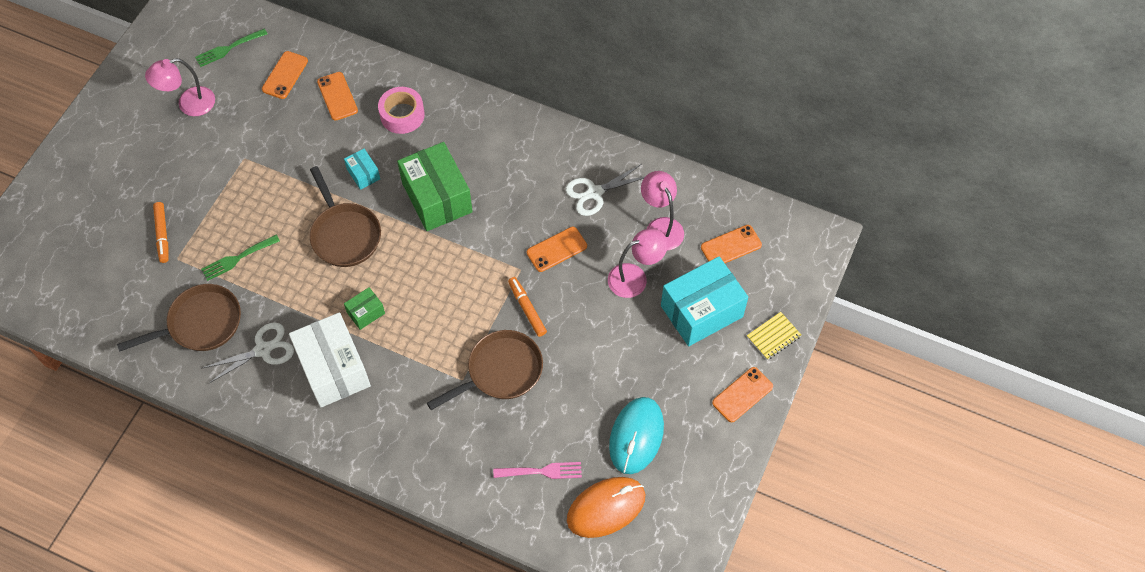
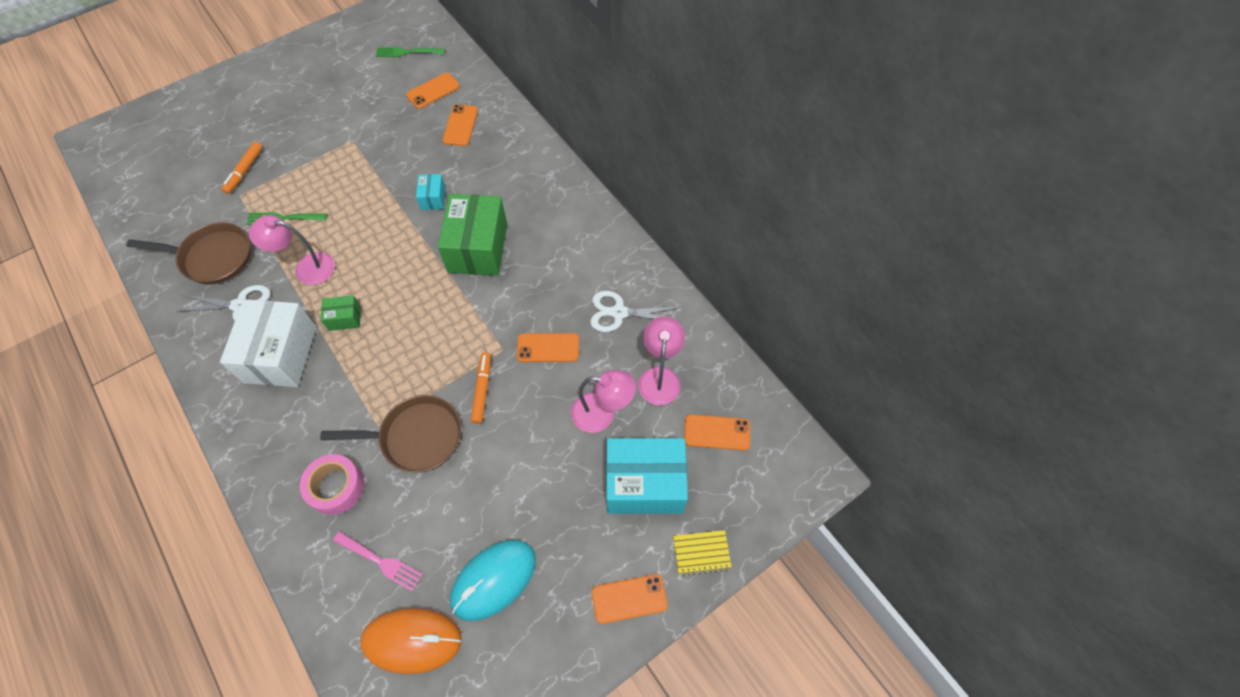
camera: 30 degrees right, 0 degrees up
pink lamp [145,58,215,116] -> pink lamp moved to [249,215,335,285]
brown pan [310,166,381,267] -> none
pink tape [378,87,425,134] -> pink tape moved to [300,454,364,515]

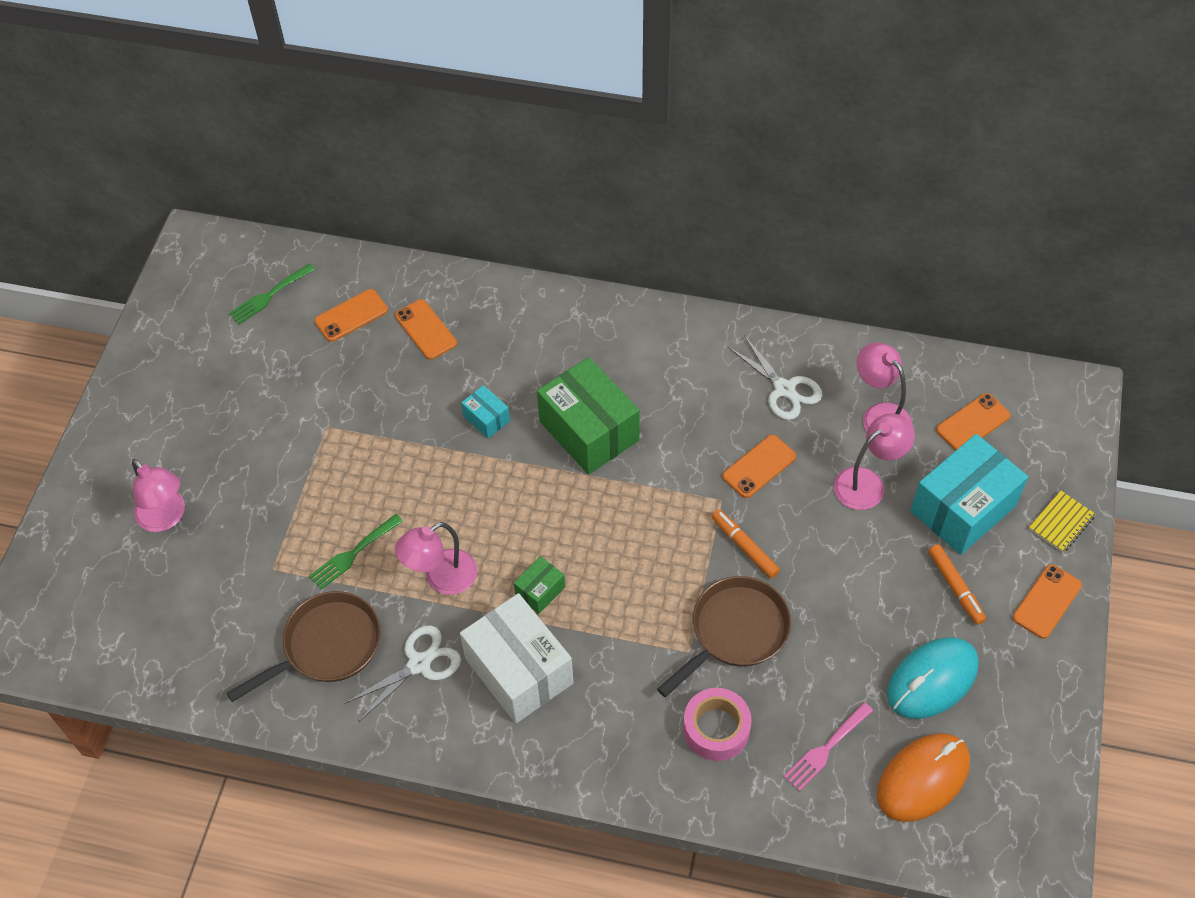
camera: 40 degrees left, 5 degrees down
orange marker [221,142,263,194] -> orange marker moved to [928,544,986,625]
pink fork [333,531,423,592] -> pink fork turned 150 degrees clockwise [783,702,873,791]
orange phone [406,73,460,109] -> orange phone turned 45 degrees clockwise [314,289,388,342]
turquoise mouse [450,540,536,621] -> turquoise mouse turned 45 degrees clockwise [887,638,979,719]
white scissors [590,291,681,332] -> white scissors turned 90 degrees counterclockwise [728,335,822,420]
none -> pink lamp [132,459,185,532]

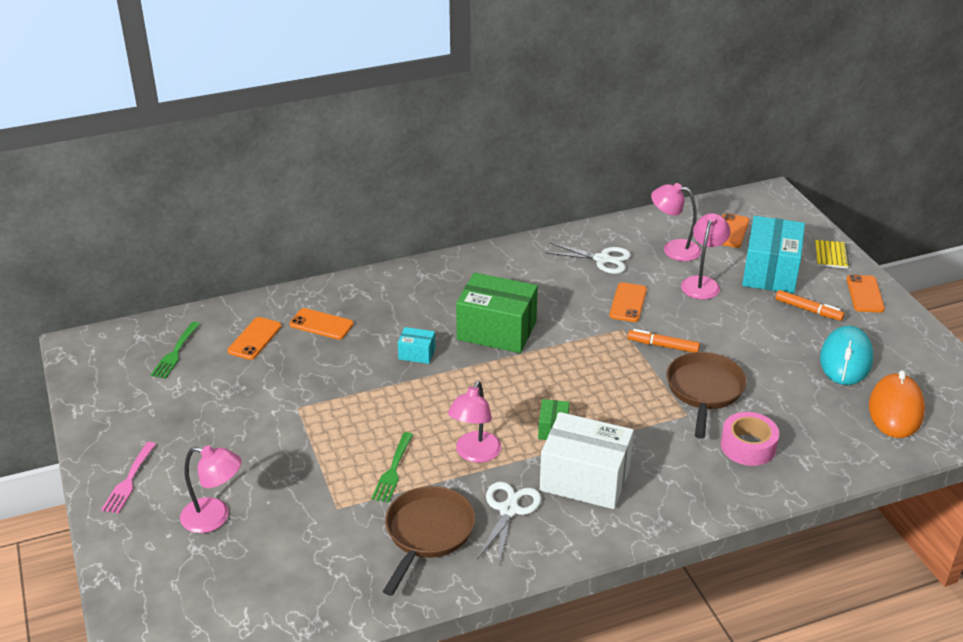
camera: 35 degrees left, 20 degrees down
pink fork [783,702,873,791] -> pink fork moved to [101,442,156,514]

